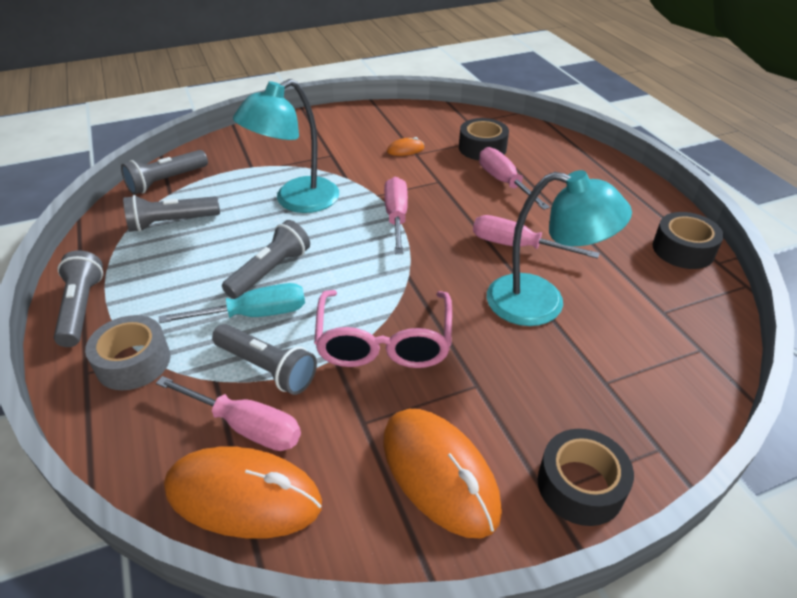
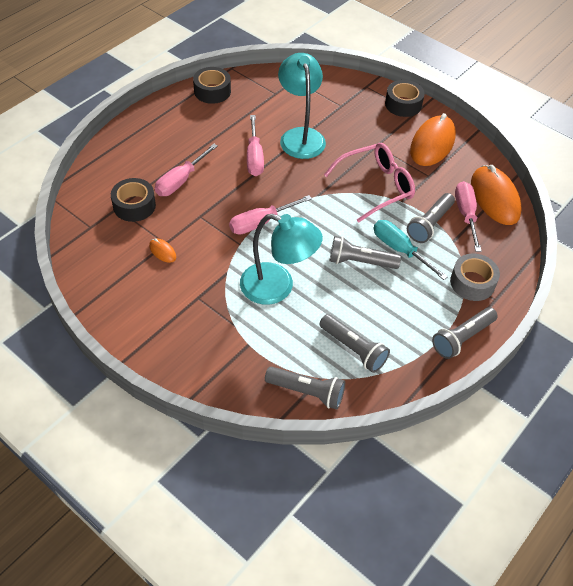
camera: 120 degrees left, 10 degrees up
grey flashlight [212,324,317,395] -> grey flashlight turned 150 degrees counterclockwise [407,193,455,243]

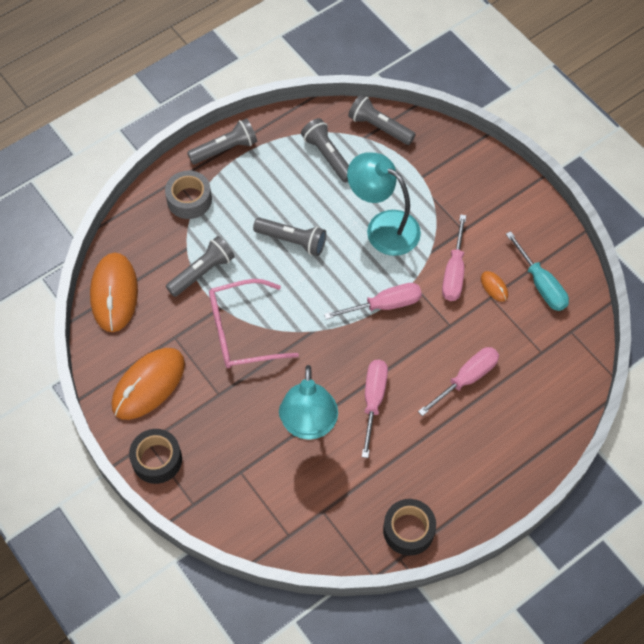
camera: 165 degrees left, 10 degrees up
black tape [111,178,156,222] -> none
turquoise screwdriver [374,220,448,280] -> turquoise screwdriver moved to [506,231,569,311]
pink screwdriver [455,181,482,252] -> pink screwdriver moved to [442,214,466,301]

